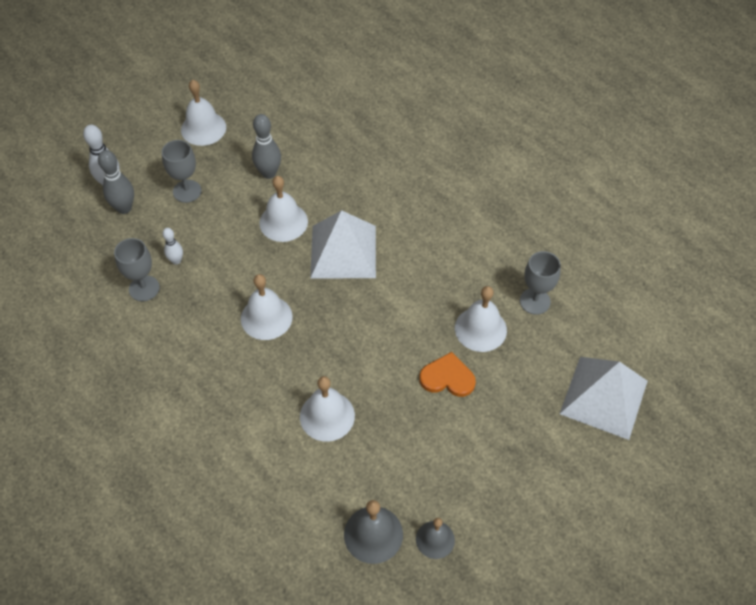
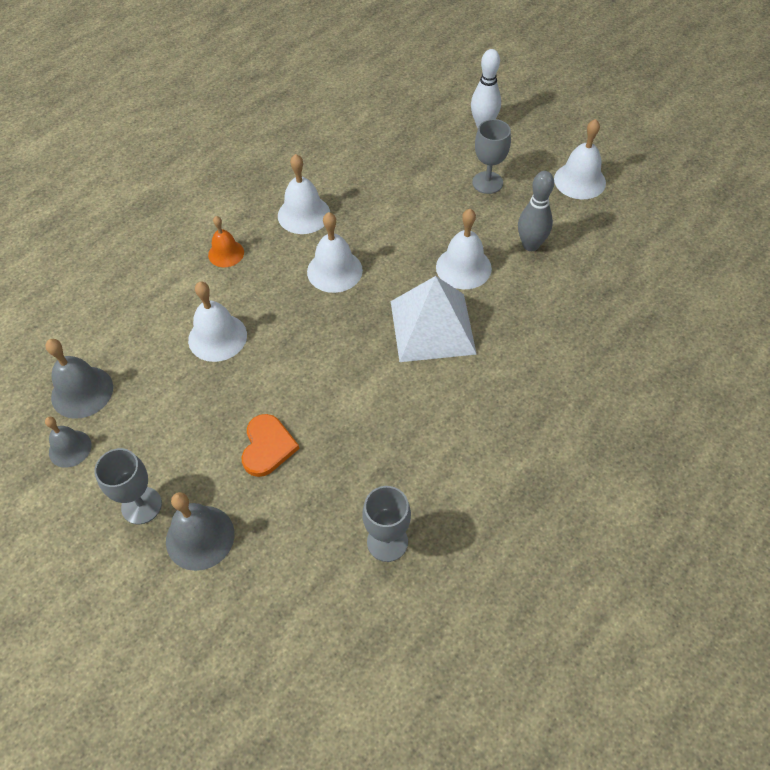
camera: 85 degrees right, 0 degrees up
grey bowling pin [98,150,134,214] -> none
grey goblet [114,238,160,301] -> grey goblet moved to [94,448,162,524]
white bowling pin [162,228,183,265] -> none
white bell [455,286,507,352] -> white bell moved to [278,154,330,234]
white pyramid [560,357,647,440] -> none
none -> grey bell [166,492,235,571]
none -> orange bell [208,216,244,267]

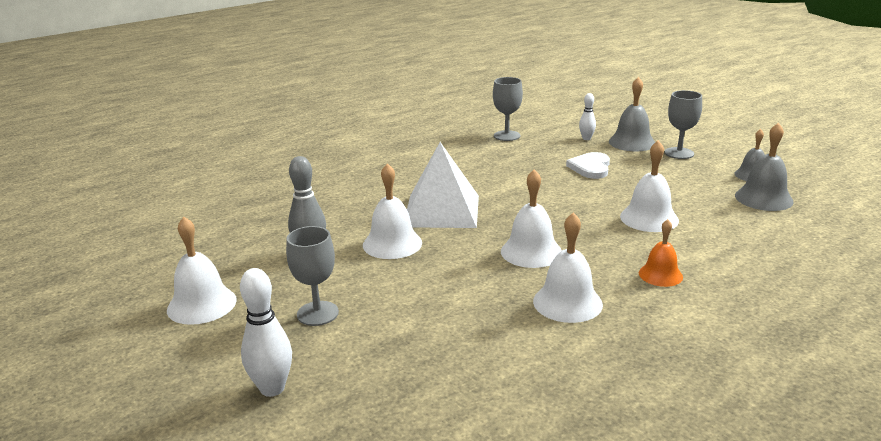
camera: 170 degrees left, 30 degrees down
orange heart [242,414,299,477] -> white heart [566,152,610,179]
none -> white bowling pin [579,93,596,140]

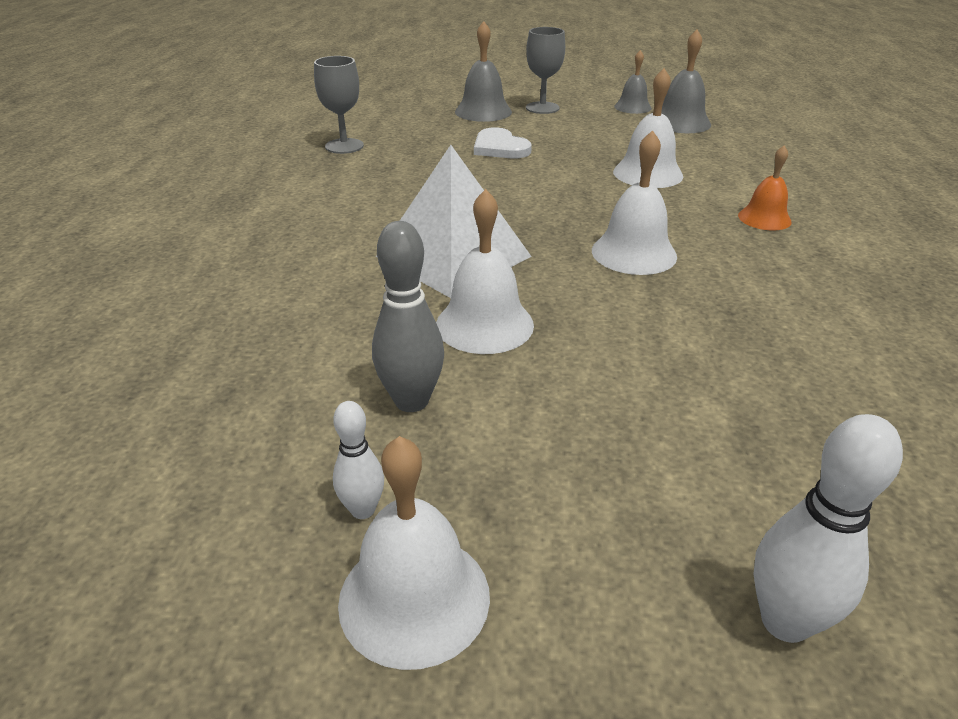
camera: 50 degrees left, 10 degrees up
grey goblet [286,226,339,326] -> none
white bell [533,212,603,323] -> none
white bowling pin [579,93,596,140] -> white bowling pin moved to [333,401,384,519]

